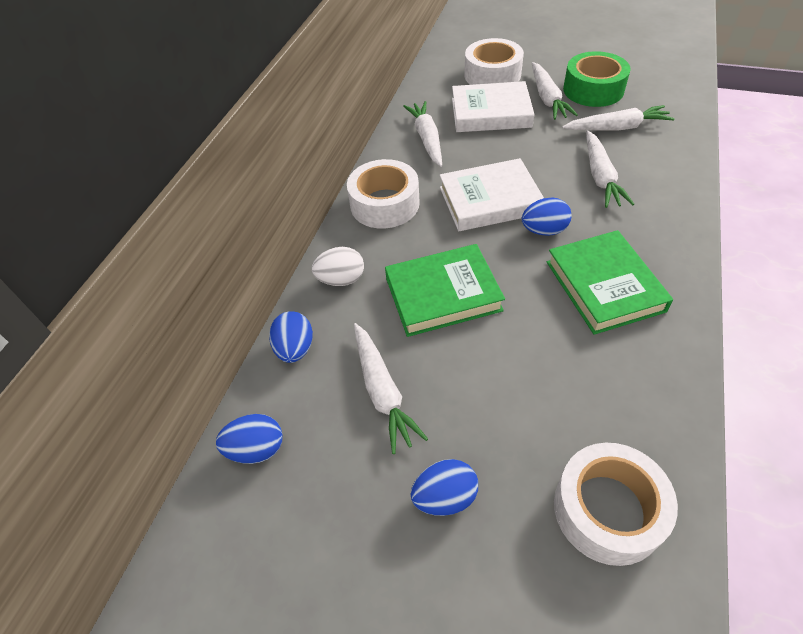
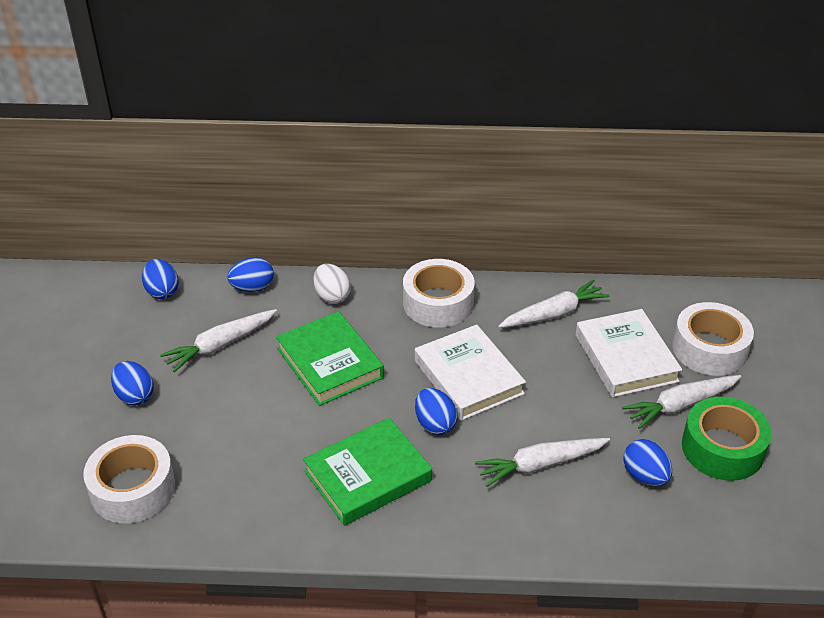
camera: 70 degrees right, 10 degrees down
white carrot [562,105,675,131] -> blue egg [623,439,672,486]

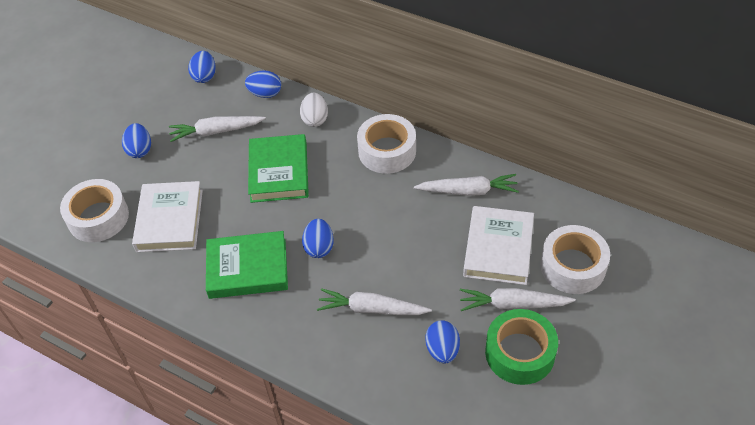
camera: 30 degrees right, 10 degrees up
white book [415,325,526,421] -> white book moved to [132,181,203,252]

